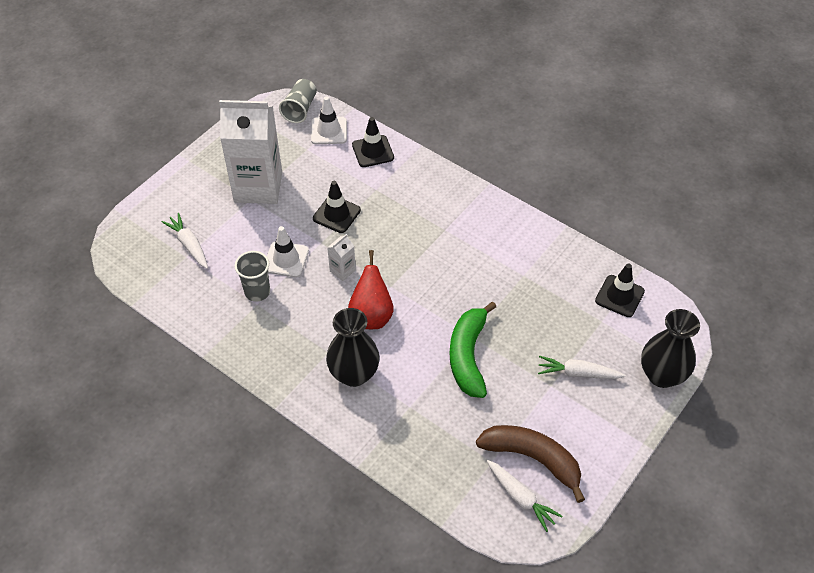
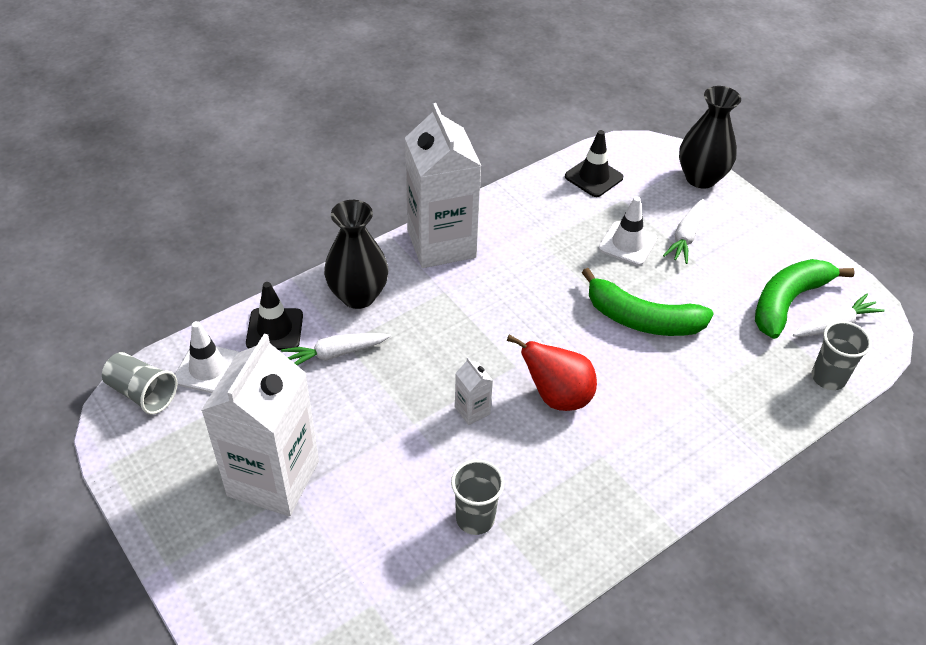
camera: 75 degrees left, 5 degrees down
white carrot [162,213,208,269] -> white carrot moved to [281,333,391,365]
white traffic cone [267,226,309,277] -> white traffic cone moved to [599,196,657,266]
black traffic cone [313,181,361,233] -> none
black vase [326,308,380,387] -> black vase moved to [324,200,388,309]
brown banana [476,425,585,503] -> green banana [755,259,855,339]
none -> white carton [405,103,481,268]
none -> grey cup [812,321,871,390]

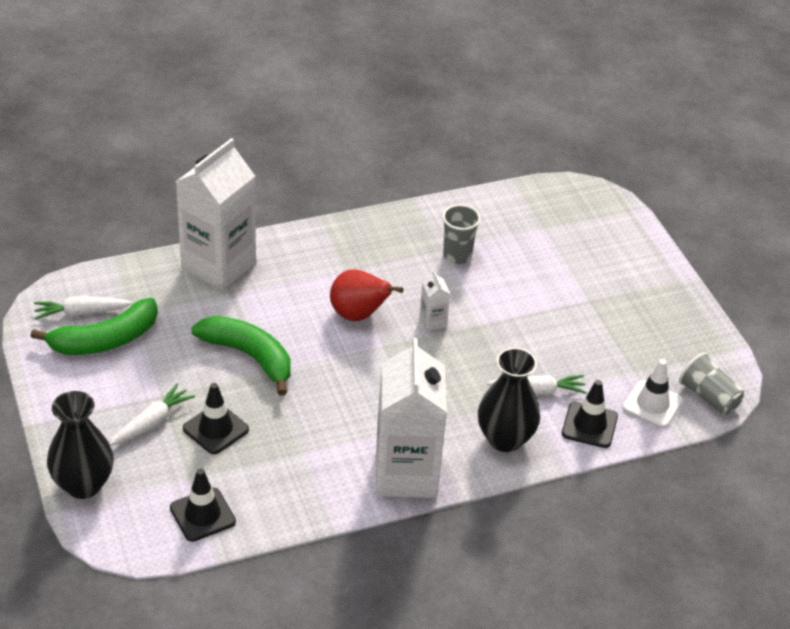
camera: 165 degrees left, 5 degrees down
white carton [201,333,319,516] -> white carton moved to [176,138,256,291]
white traffic cone [599,196,657,266] -> black traffic cone [183,383,249,454]
grey cup [812,321,871,390] -> none

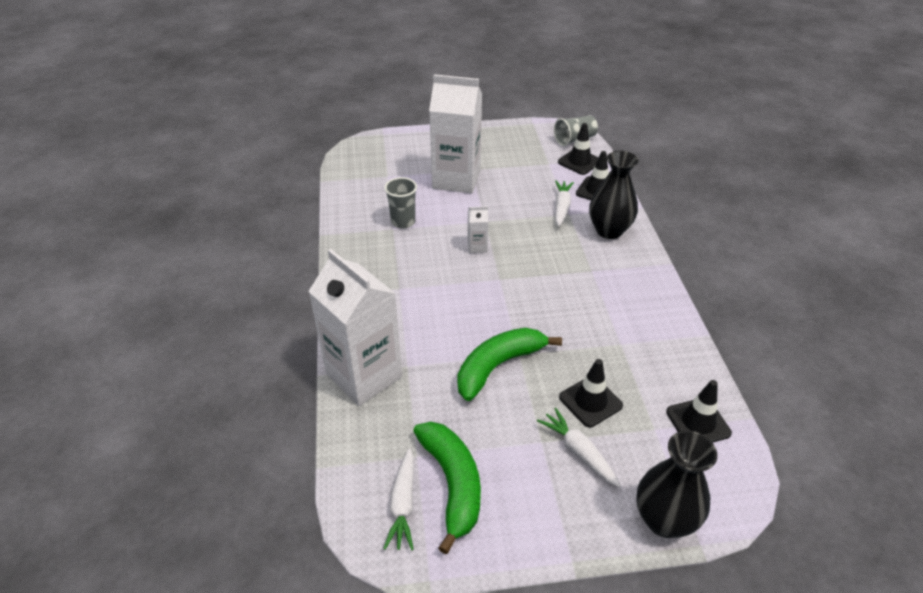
camera: 75 degrees left, 0 degrees up
red pear [330,269,404,321] -> none
white carton [376,338,447,498] -> white carton moved to [429,74,482,194]
white traffic cone [622,359,683,428] -> black traffic cone [558,123,599,175]

